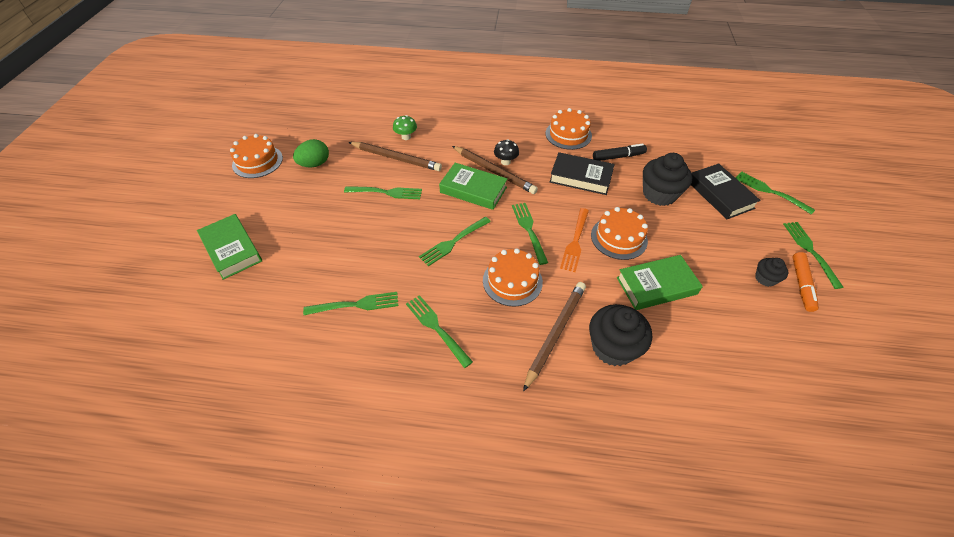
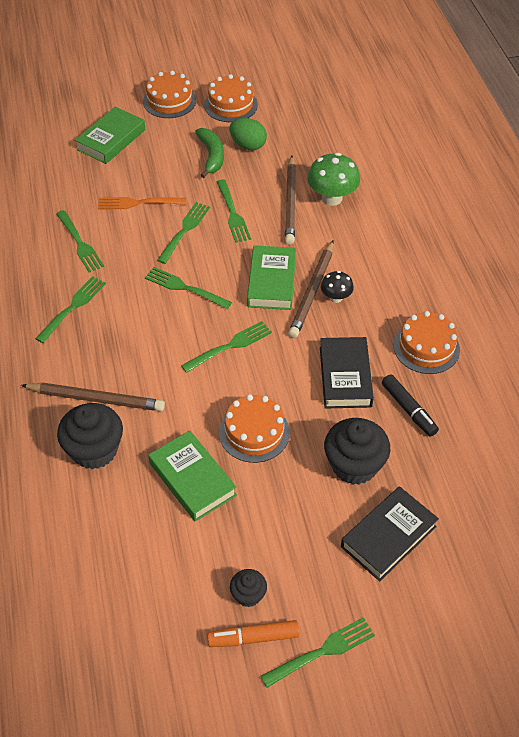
camera: 70 degrees right, 0 degrees up
green mushroom [393,115,417,140] -> green mushroom [307,153,360,206], size x1.73
orange cake [483,248,543,307] -> orange cake moved to [143,71,196,118]
orange fork [560,208,589,272] -> orange fork moved to [98,197,186,210]
green fork [735,171,815,215] -> green fork moved to [157,202,210,264]
none -> green banana [195,128,224,178]

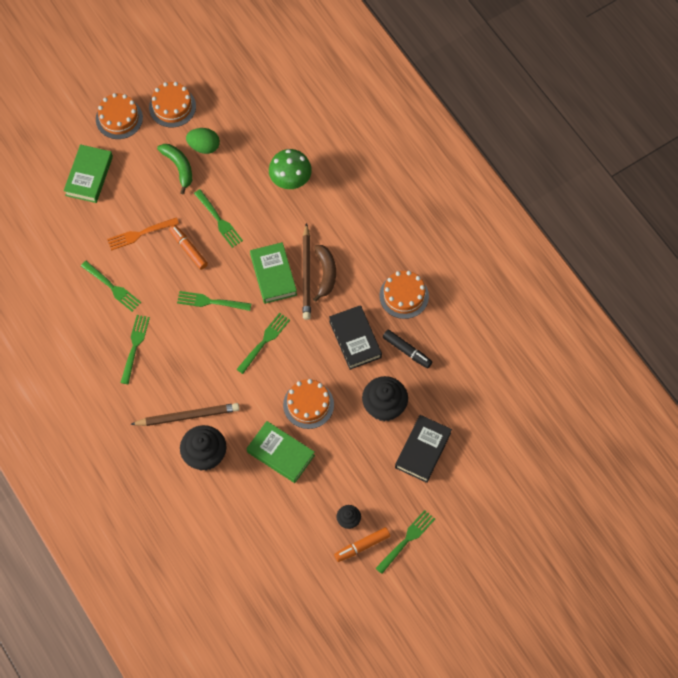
camera: 20 degrees left, 15 degrees up
green fork [157,202,210,264] -> orange marker [169,225,208,270]
brown pencil [285,156,296,245] -> none
black mushroom [321,271,354,303] -> brown banana [313,245,336,302]

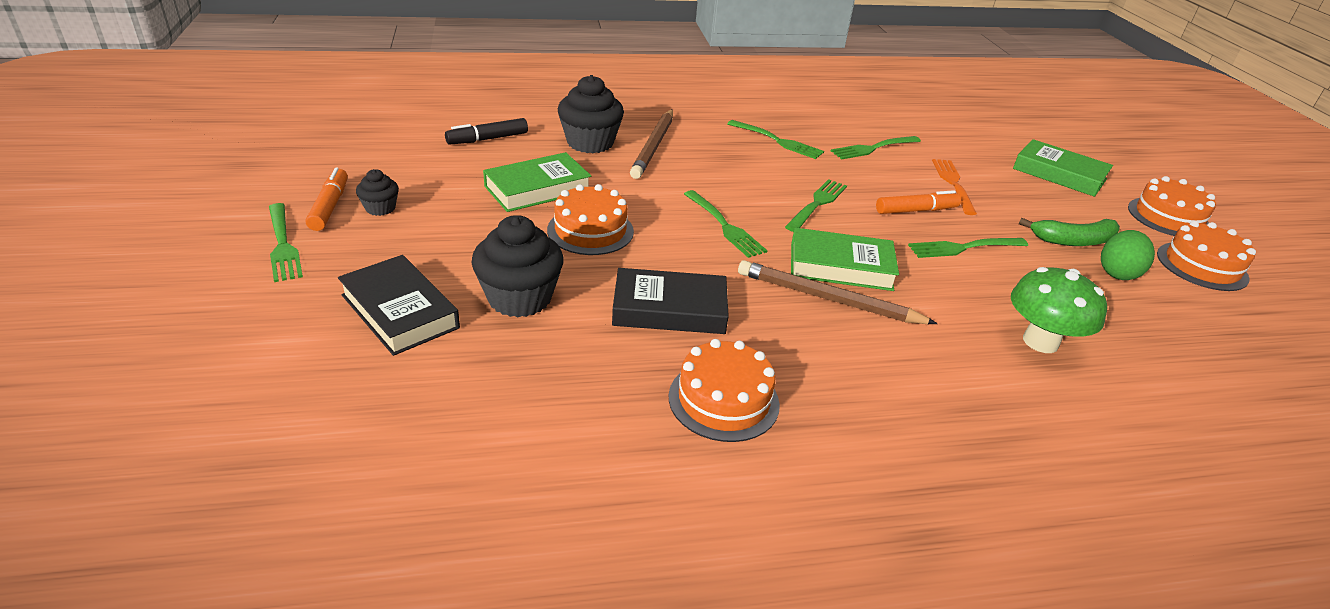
camera: 110 degrees right, 30 degrees down
brown banana [313,245,336,302] -> none
black marker [383,330,432,368] -> black marker moved to [445,118,528,145]

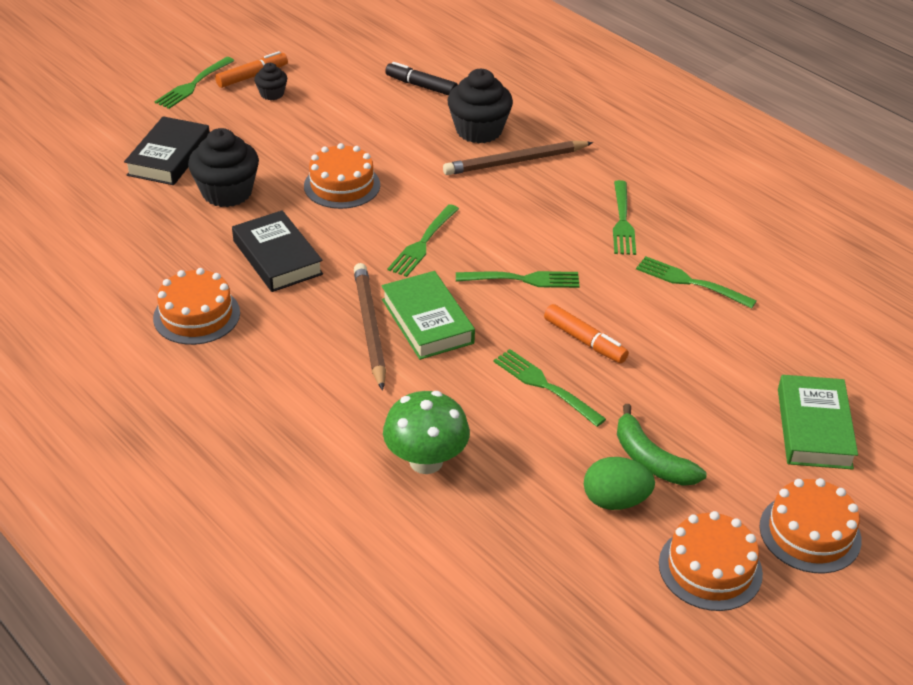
camera: 60 degrees right, 5 degrees up
green book [483,152,591,212] -> none
orange fork [932,159,977,215] -> none

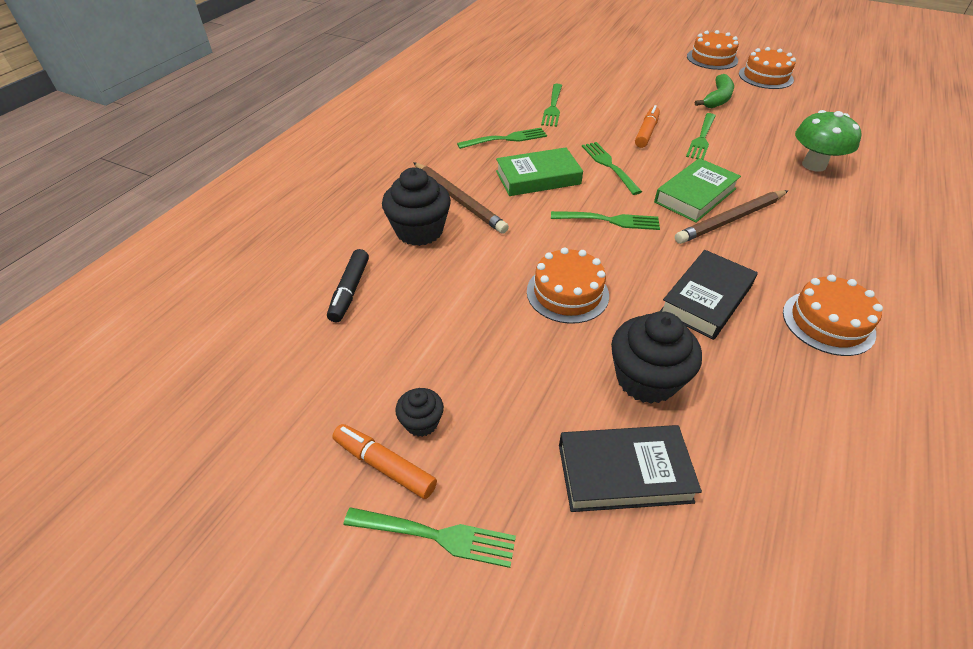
camera: 110 degrees left, 5 degrees up
green egg [584,457,655,510] -> none
green book [778,375,858,470] -> green book moved to [496,147,583,196]

